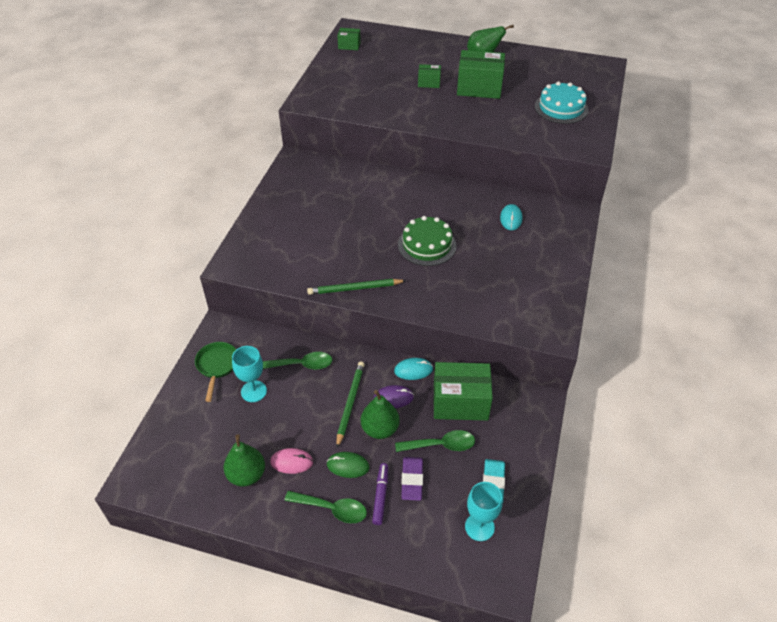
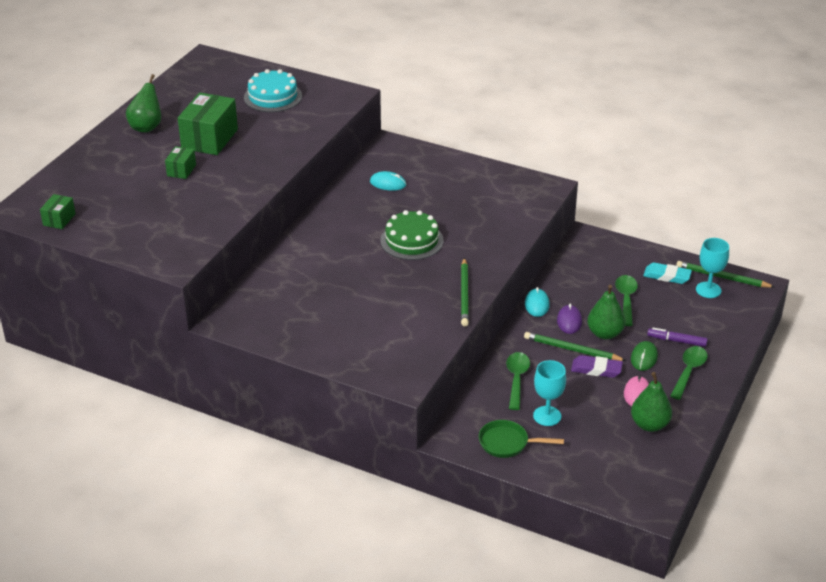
camera: 80 degrees left, 10 degrees down
purple eraser [401,457,423,501] -> purple eraser moved to [571,355,623,378]
green box [433,362,493,421] -> none
none -> green pencil [676,261,775,288]

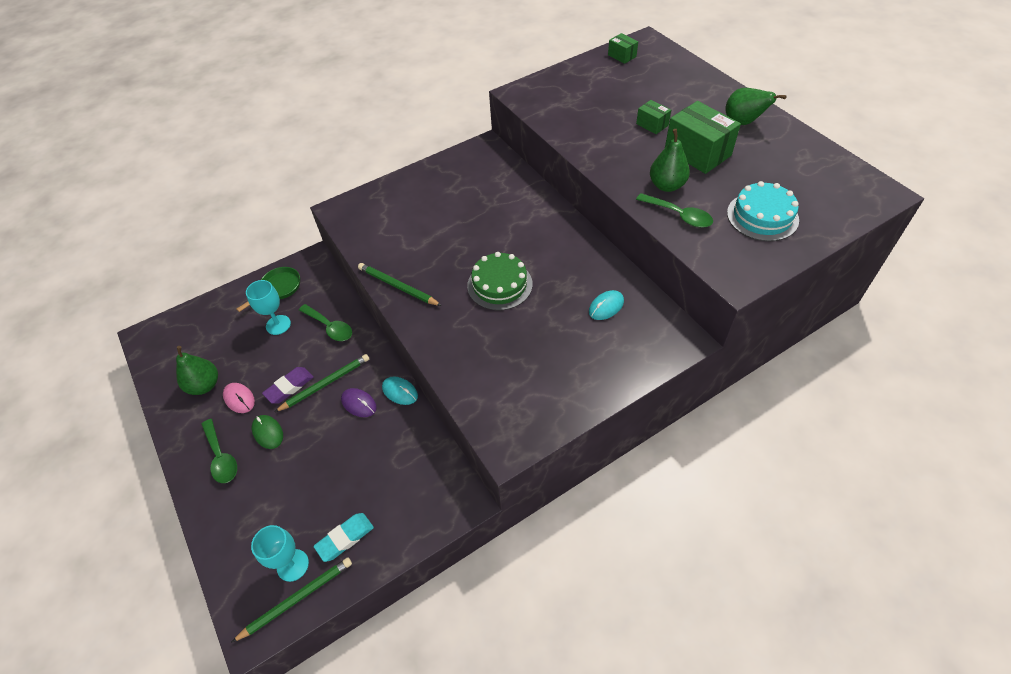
camera: 125 degrees right, 15 degrees up
green pear [587,285,625,339] -> green pear moved to [650,129,690,192]
green spoon [615,275,638,326] -> green spoon moved to [636,193,713,228]
purple marker [647,328,708,347] -> none

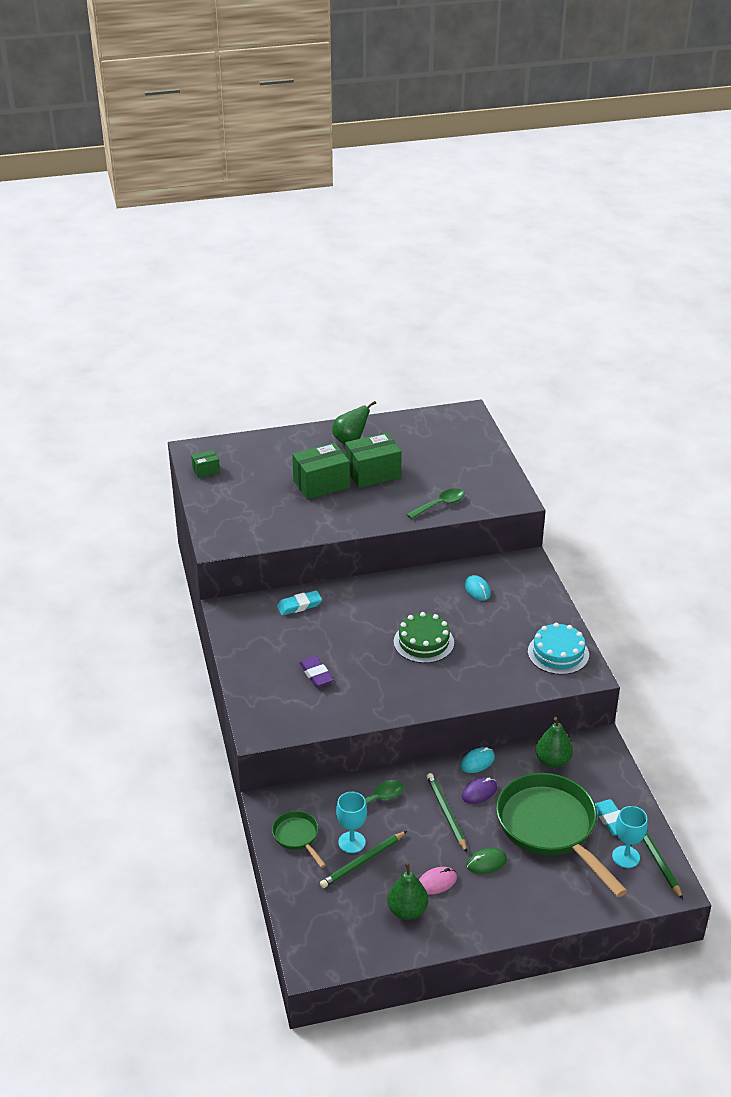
camera: 75 degrees left, 15 degrees down
green spoon [201,419,237,483] -> none
purple eraser [262,367,314,404] -> purple eraser moved to [299,656,333,687]
green pencil [358,263,442,306] -> green pencil moved to [320,831,407,888]
green box [636,100,671,134] -> green box [292,443,350,500], size x1.97
green pear [650,129,690,192] -> green pear moved to [536,717,573,768]
turquoise cake [727,181,799,241] -> turquoise cake moved to [528,623,589,675]
none -> turquoise eraser [277,590,322,616]
none -> green pan [496,773,627,897]

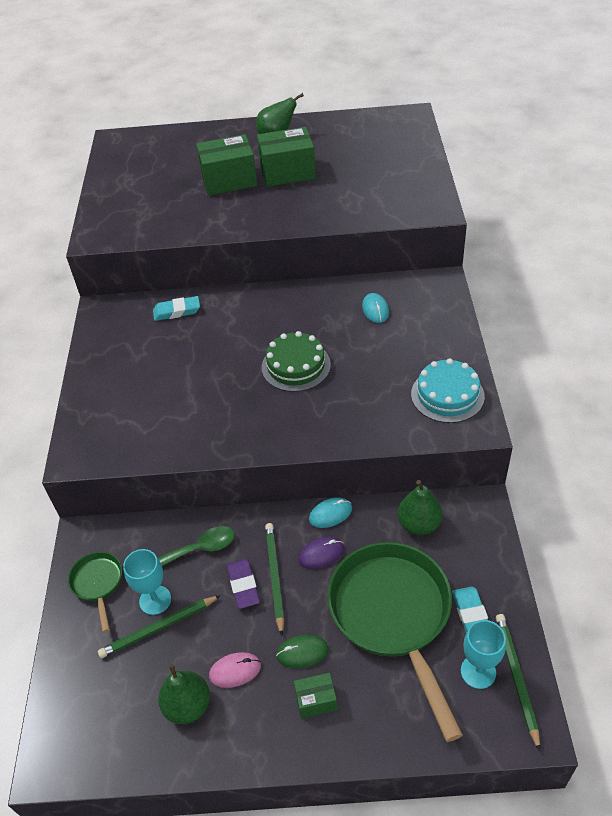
camera: 15 degrees right, 10 degrees up
green box [191,450,220,478] -> green box moved to [294,673,337,719]
purple eraser [299,656,333,687] -> purple eraser moved to [227,559,260,609]
green spoon [407,489,465,519] -> none

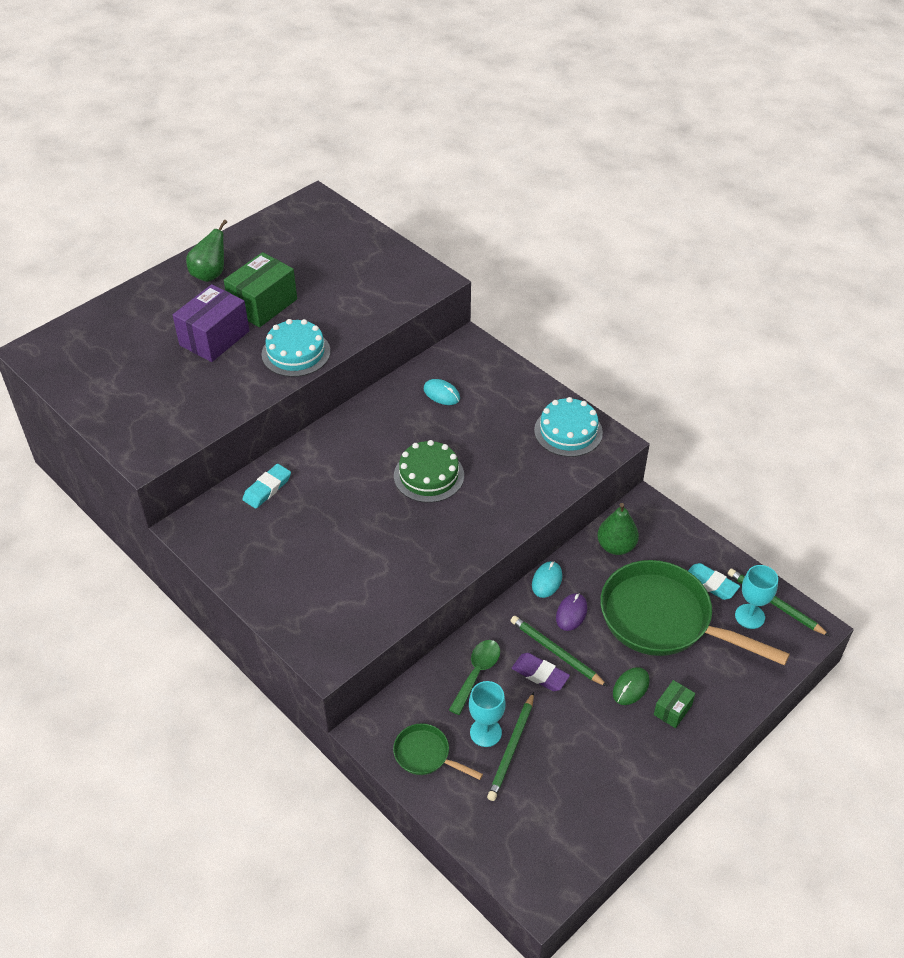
camera: 45 degrees left, 0 degrees up
green pear [158,664,210,724] -> none
green box [196,134,257,196] -> purple box [173,284,249,362]
pink mouse [209,652,261,688] -> none
none -> turquoise cake [262,319,330,377]

